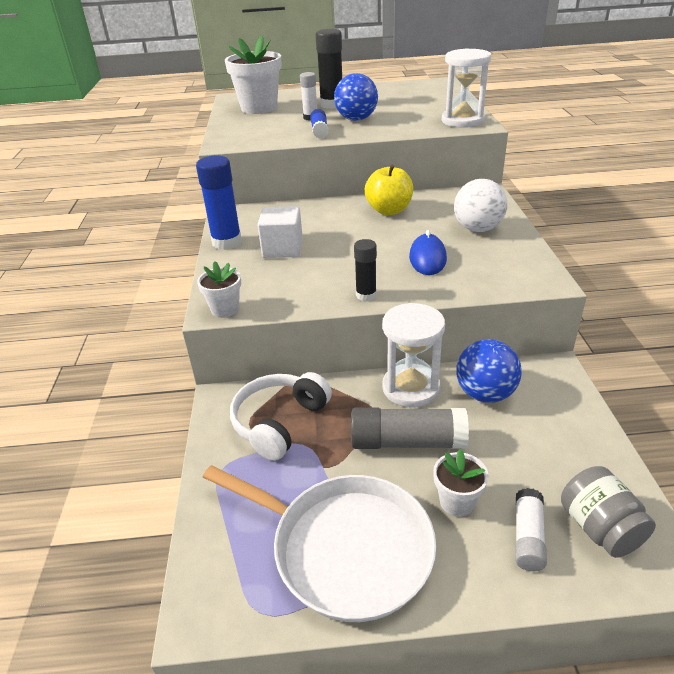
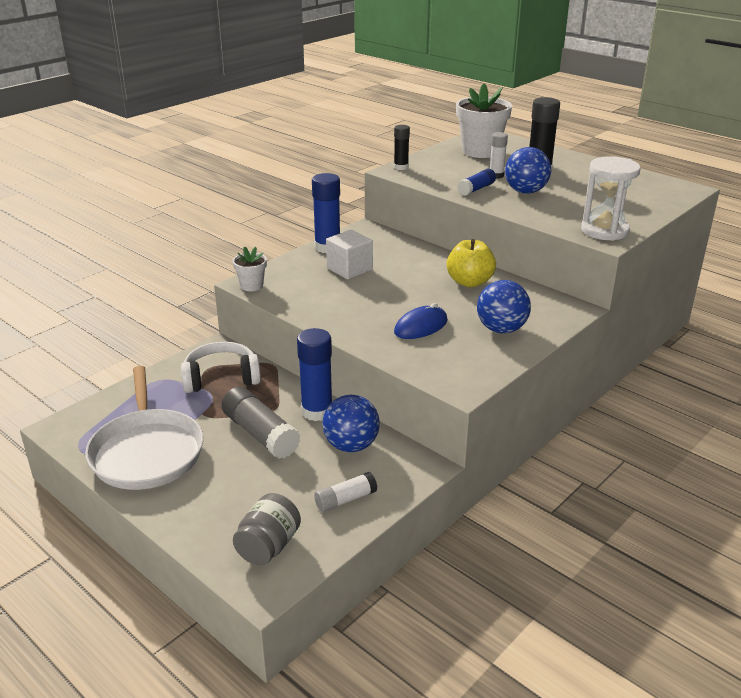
camera: 45 degrees right, 5 degrees down
black glue stick [354,239,377,301] -> black glue stick moved to [394,125,410,170]
white hourglass [382,303,445,408] -> blue glue stick [297,328,332,421]
white flower pot [433,449,488,517] -> none
white ball [454,179,507,232] -> blue ball [477,280,531,333]
white glue stick [515,488,547,571] -> white glue stick moved to [314,472,377,512]

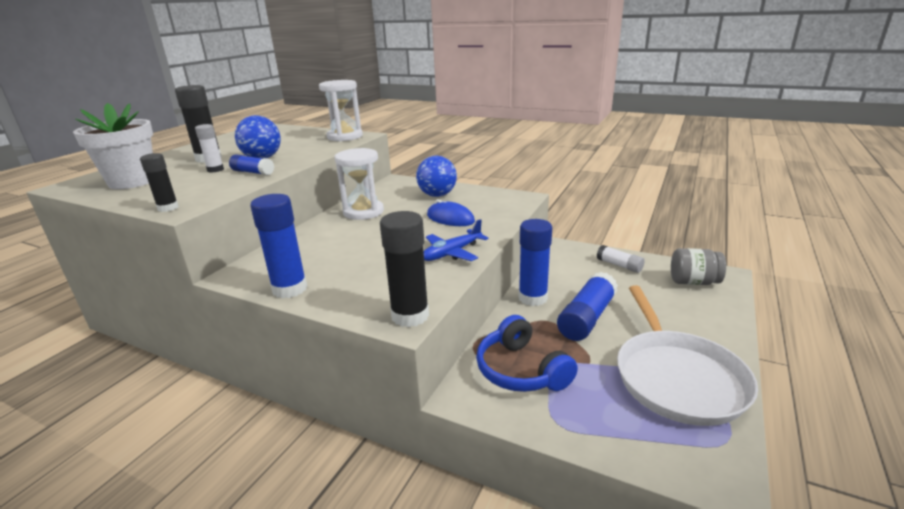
camera: 105 degrees left, 5 degrees down
white pan [85,366,204,490] -> white pan turned 120 degrees clockwise [617,285,758,426]
white headphones [181,342,261,393] -> blue headphones [476,315,578,392]
grey glue stick [222,387,300,459] -> blue glue stick [557,272,618,341]
white flower pot [232,246,267,291] -> black glue stick [380,211,429,327]
blue ball [322,395,380,452] -> none
white cube [326,230,373,279] -> none
yellow apple [447,239,496,287] -> white hourglass [335,148,384,220]
none -> blue plane [424,219,489,261]

